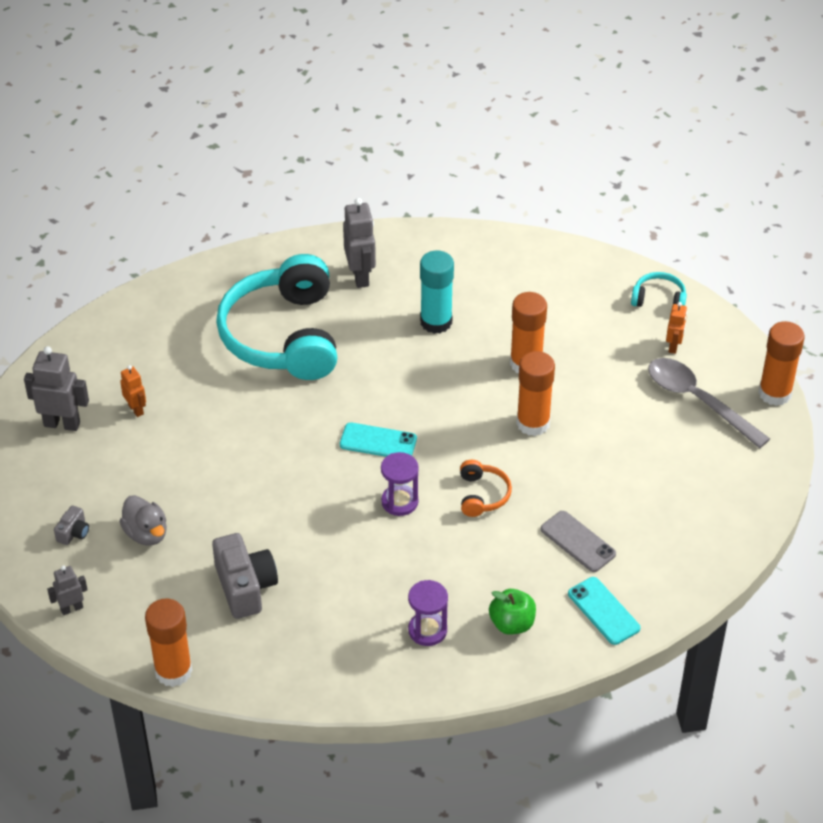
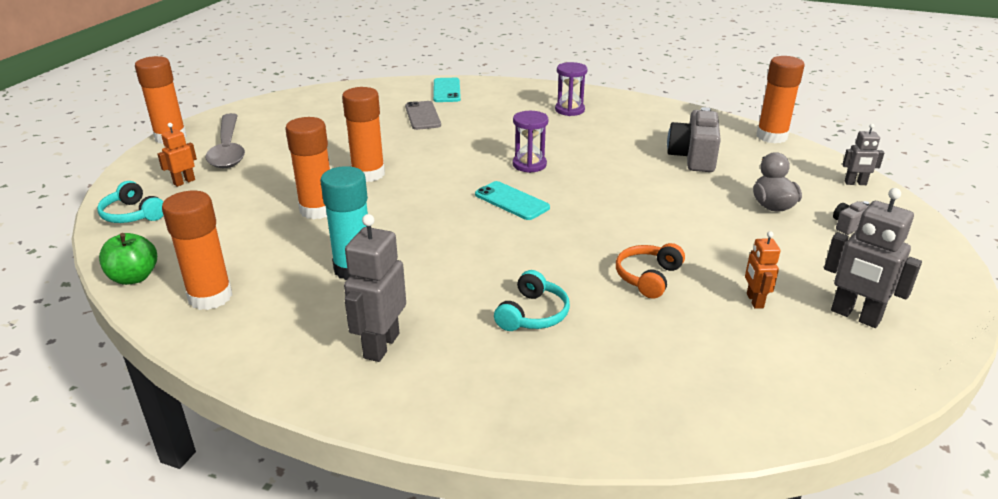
camera: 150 degrees left, 15 degrees down
turquoise headphones [216,254,337,380] -> turquoise headphones [494,270,570,331], size x0.41
orange headphones [460,460,512,517] -> orange headphones moved to [616,243,685,299]
green apple [489,589,536,635] -> green apple moved to [99,233,157,285]
none -> orange glue stick [162,191,232,310]

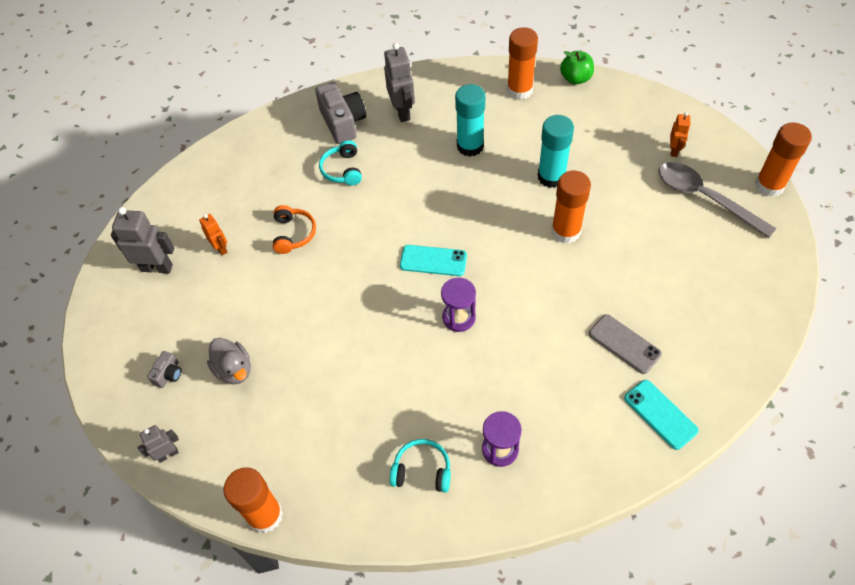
camera: 150 degrees right, 25 degrees up
turquoise headphones [97,181,164,223] -> turquoise headphones moved to [390,439,451,493]
orange glue stick [285,117,330,220] -> turquoise glue stick [538,115,574,188]
grey camera [667,107,721,172] -> grey camera moved to [315,82,366,144]

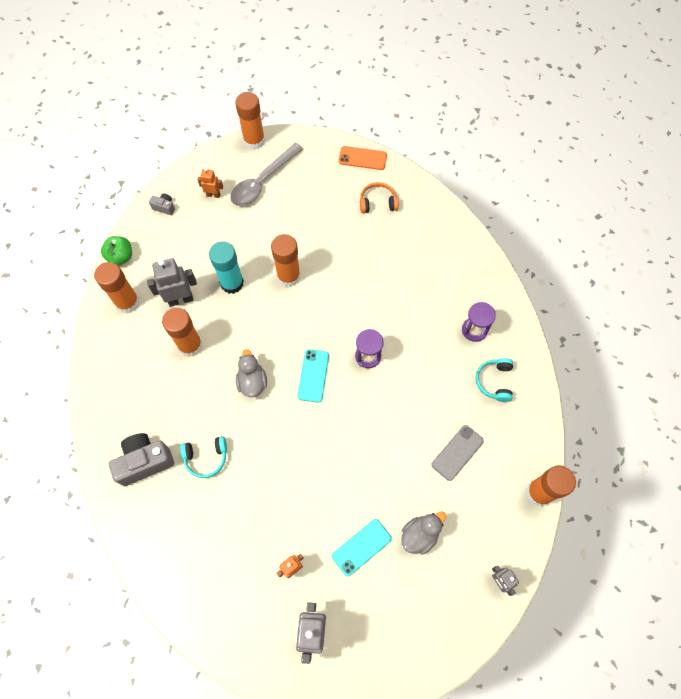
camera: 95 degrees left, 10 degrees up
grey camera [147,351,182,388] -> grey camera moved to [149,193,175,215]
orange headphones [273,205,316,254] -> orange headphones moved to [360,182,399,213]
grey robot [384,43,415,122] -> grey robot moved to [147,258,197,307]
turquoise glue stick [455,84,485,157] -> orange glue stick [162,308,203,357]
grey phone [589,314,662,374] -> grey phone moved to [432,425,484,481]
turquoise phone [624,380,699,450] -> turquoise phone moved to [332,519,392,577]
none -> grey duck [236,349,267,397]
none -> orange phone [339,146,387,170]

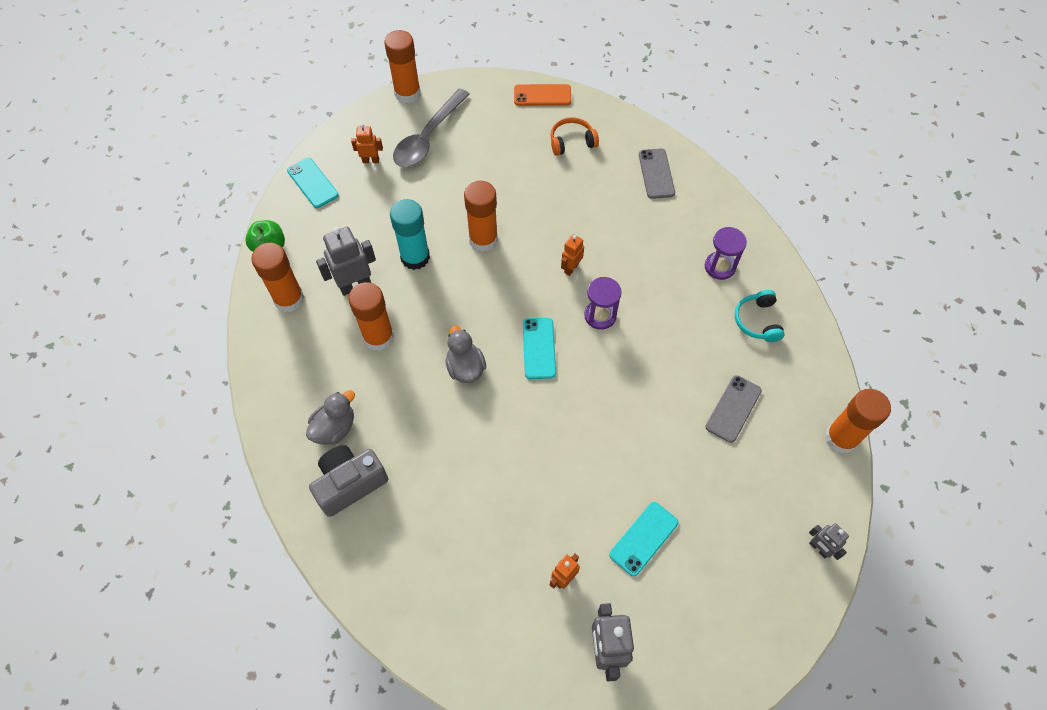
camera: 10 degrees left, 5 degrees down
grey camera [149,193,175,215] -> turquoise phone [287,158,339,208]
turquoise headphones [180,436,227,478] -> none
grey duck [401,512,446,555] -> grey duck moved to [306,390,355,445]
none -> orange robot [561,234,584,276]
none -> grey phone [639,148,675,199]

